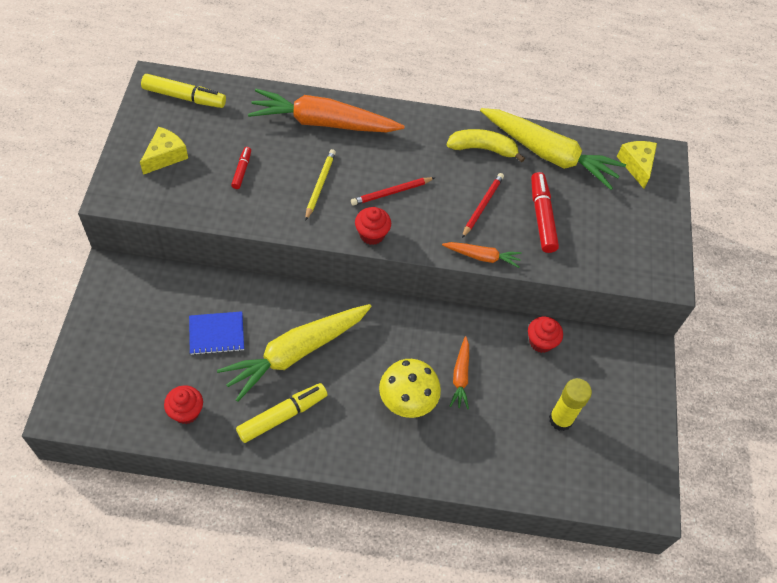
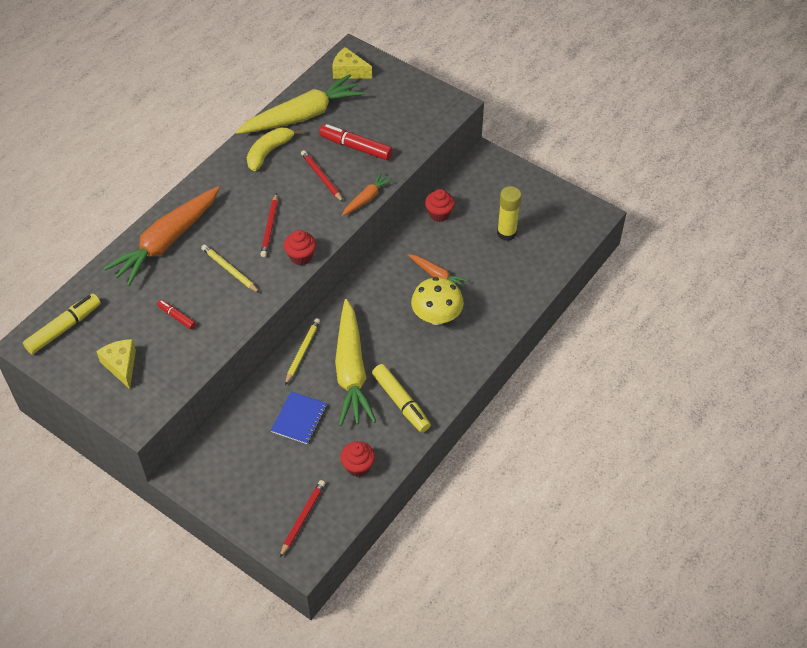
camera: 55 degrees left, 5 degrees down
yellow marker [236,383,327,443] -> yellow marker turned 150 degrees clockwise [372,364,431,433]
none -> red pencil [280,480,325,557]
none -> yellow pencil [285,318,320,385]

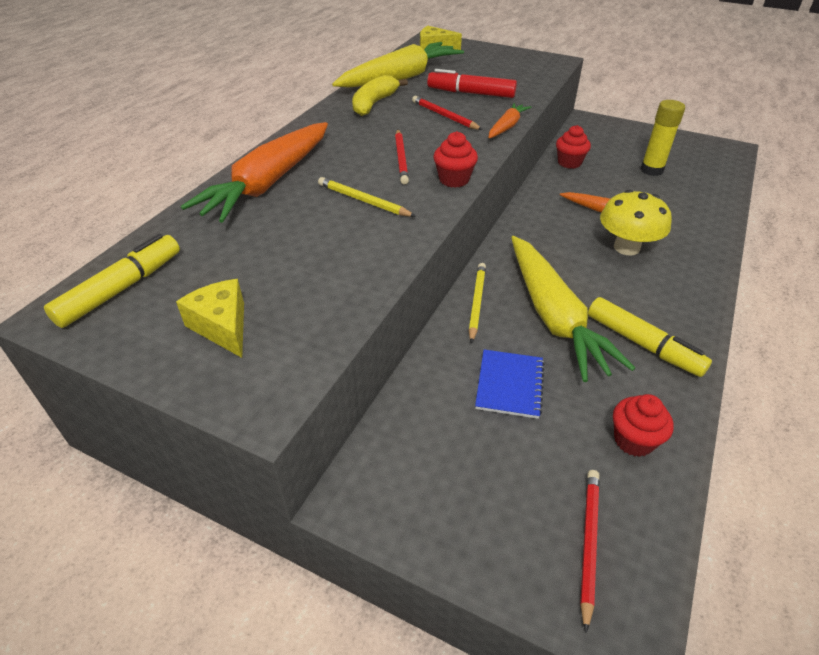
camera: 10 degrees left, 10 degrees down
red marker [157,300,196,329] -> none

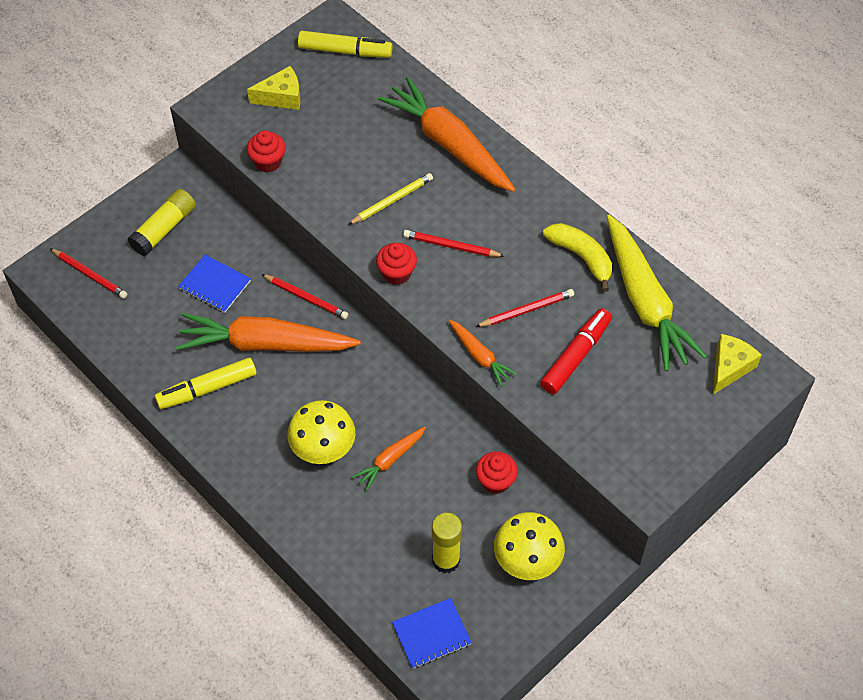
camera: 110 degrees right, 15 degrees up
yellow marker [44,234,180,328] -> yellow marker turned 45 degrees counterclockwise [298,31,393,58]
yellow pencil [469,263,486,343] -> red pencil [262,274,348,319]
yellow carrot [511,236,635,382] -> orange carrot [176,313,361,352]
red cupcake [613,394,674,457] -> red cupcake moved to [247,130,286,172]
none -> yellow glue stick [128,189,196,256]
none -> blue notebook [392,598,472,669]
none -> yellow mushroom [494,512,565,580]

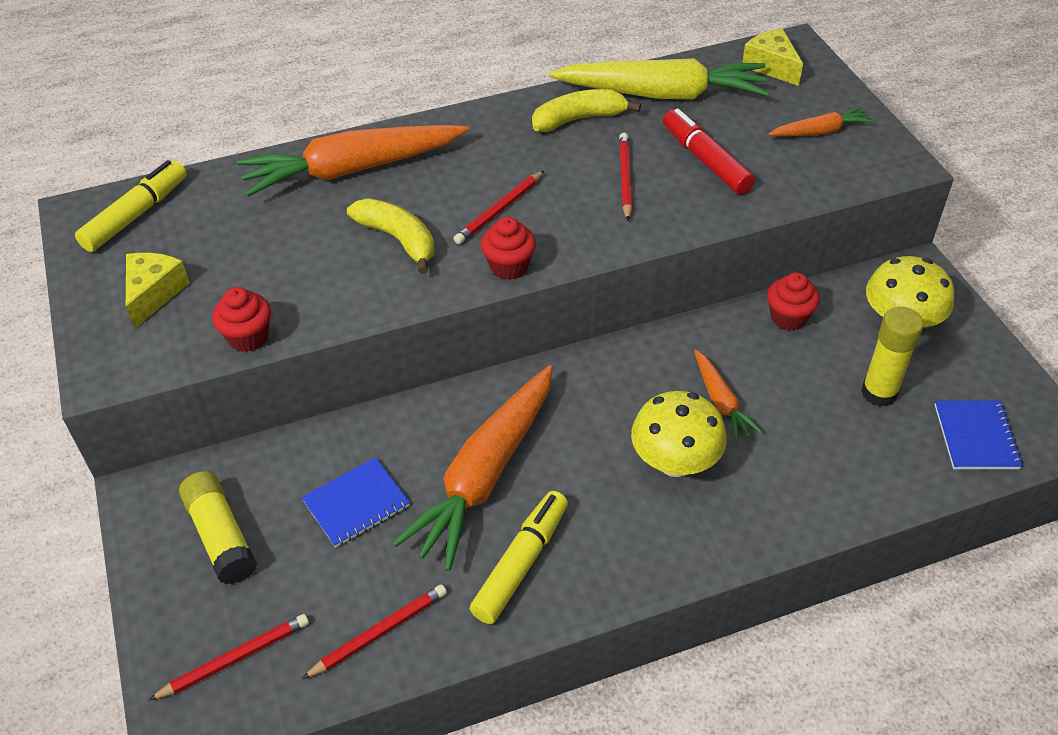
camera: 65 degrees left, 10 degrees down
yellow marker [155,358,257,409] -> yellow marker turned 150 degrees counterclockwise [470,491,568,624]
red pencil [262,274,348,319] -> red pencil moved to [302,584,447,679]
yellow pencil [348,173,433,225] -> yellow banana [347,198,434,274]
orange carrot [448,319,517,387] -> orange carrot moved to [769,107,873,136]

